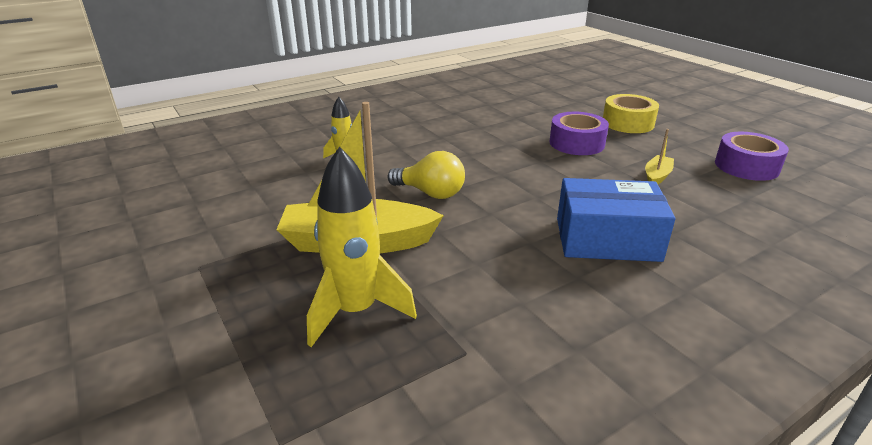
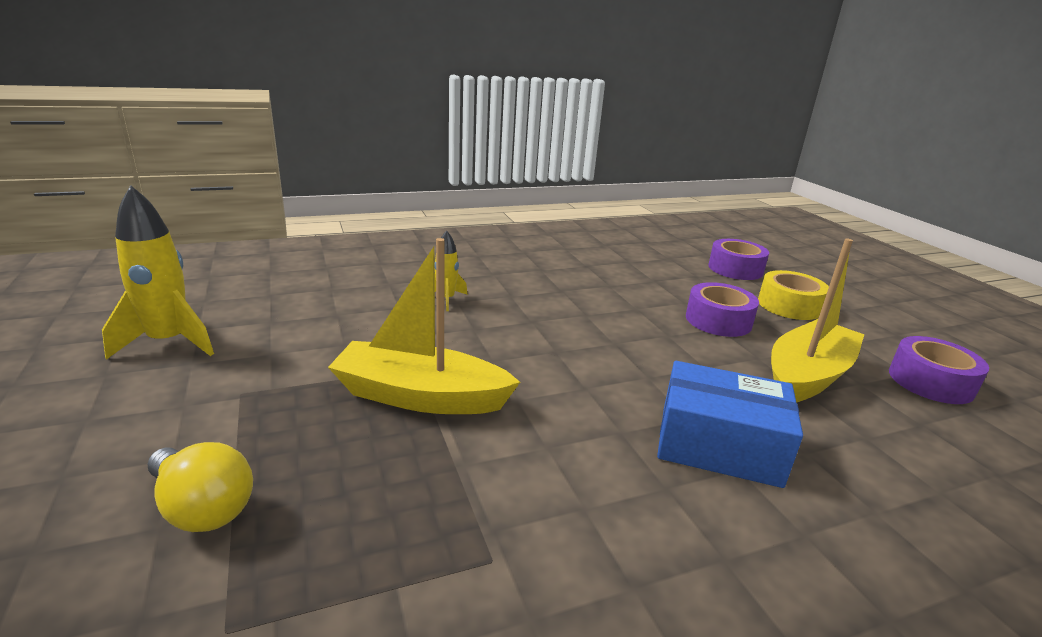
camera: 10 degrees right, 5 degrees down
yellow rocket [307,147,417,347] -> yellow rocket moved to [102,185,214,360]
yellow light bulb [387,151,465,199] -> yellow light bulb moved to [148,442,253,532]
yellow boat [645,129,674,184] -> yellow boat [771,239,865,403], size x2.25
none -> purple tape [708,239,769,280]

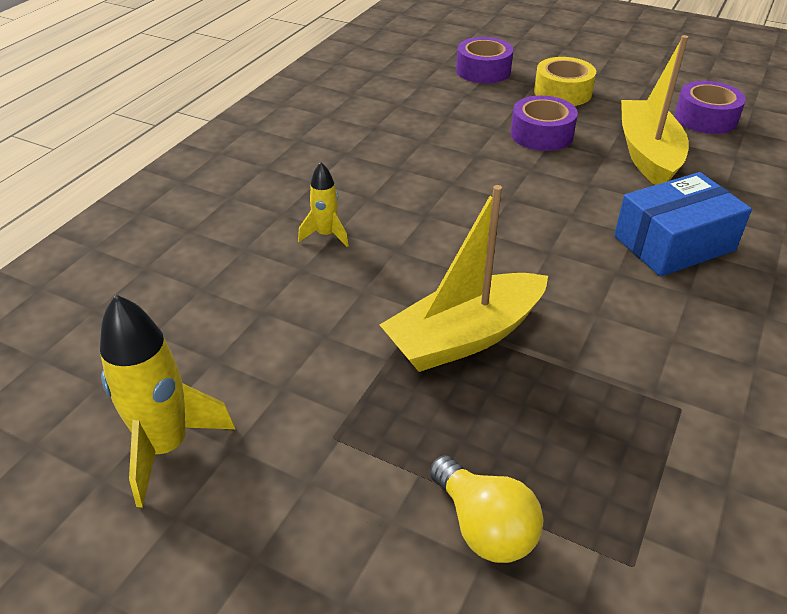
camera: 40 degrees left, 15 degrees up
yellow light bulb [148,442,253,532] -> yellow light bulb turned 60 degrees clockwise [430,455,543,563]

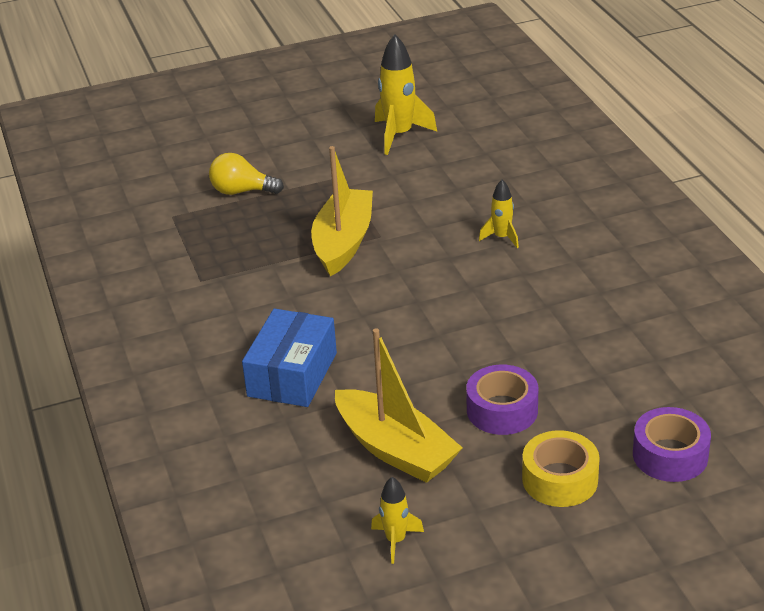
camera: 135 degrees right, 5 degrees down
purple tape [675,81,746,134] -> yellow rocket [371,477,424,564]

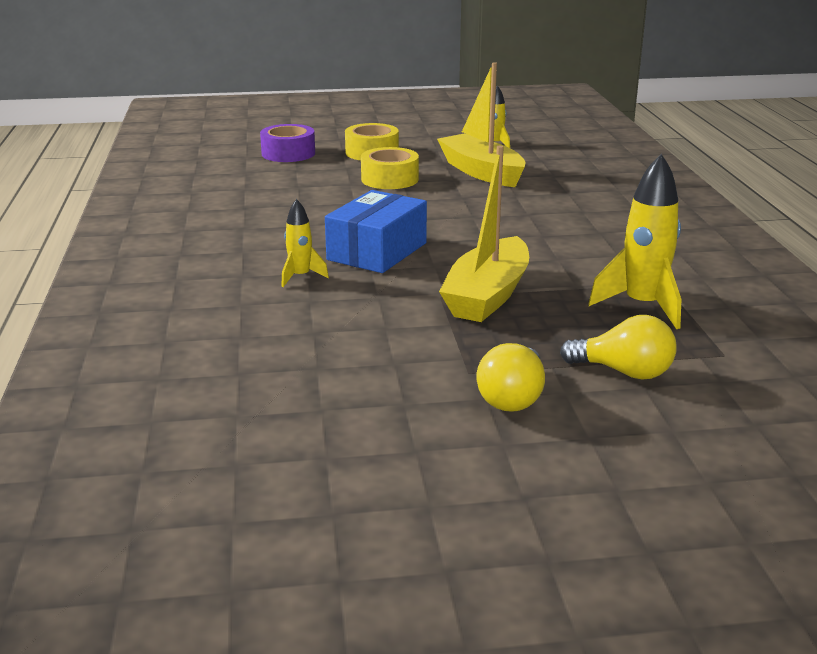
camera: 170 degrees left, 10 degrees down
blue box [242,309,337,407] -> blue box moved to [325,190,427,273]
yellow rocket [375,34,437,155] -> yellow rocket moved to [588,154,682,329]
purple tape [466,365,538,435] -> yellow tape [361,147,419,189]
none -> yellow light bulb [477,343,545,412]

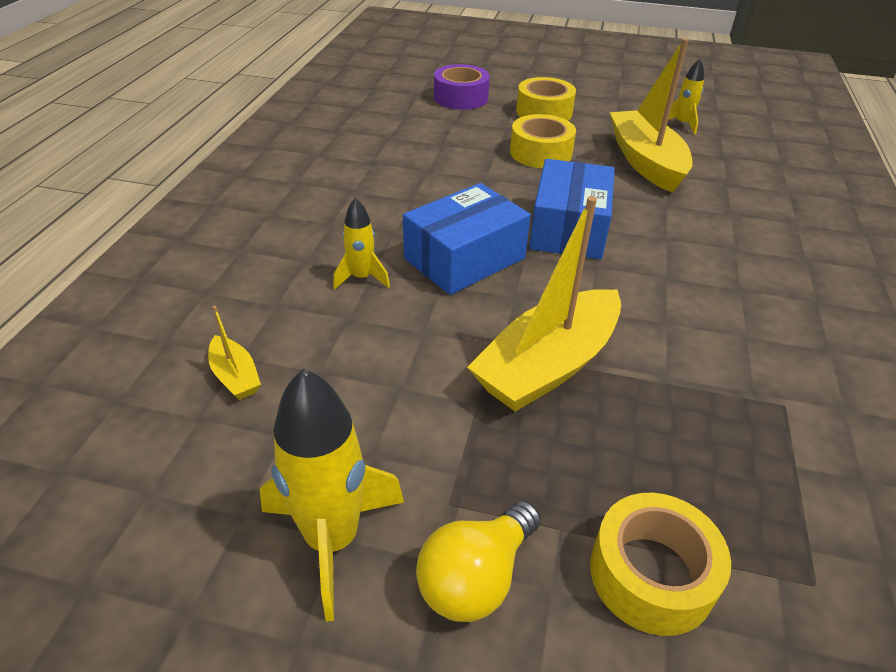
camera: 20 degrees right, 15 degrees up
yellow light bulb [560,315,677,380] -> yellow tape [590,493,731,636]
yellow rocket [588,154,682,329] -> yellow rocket moved to [260,368,404,622]
none -> yellow boat [208,306,261,400]
none -> blue box [529,159,615,259]

